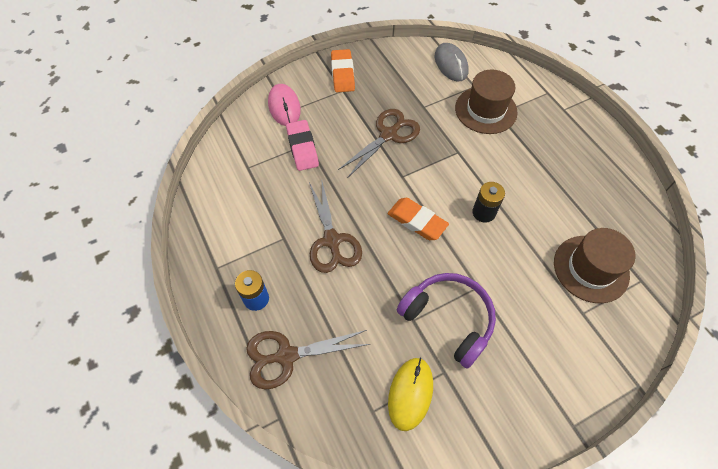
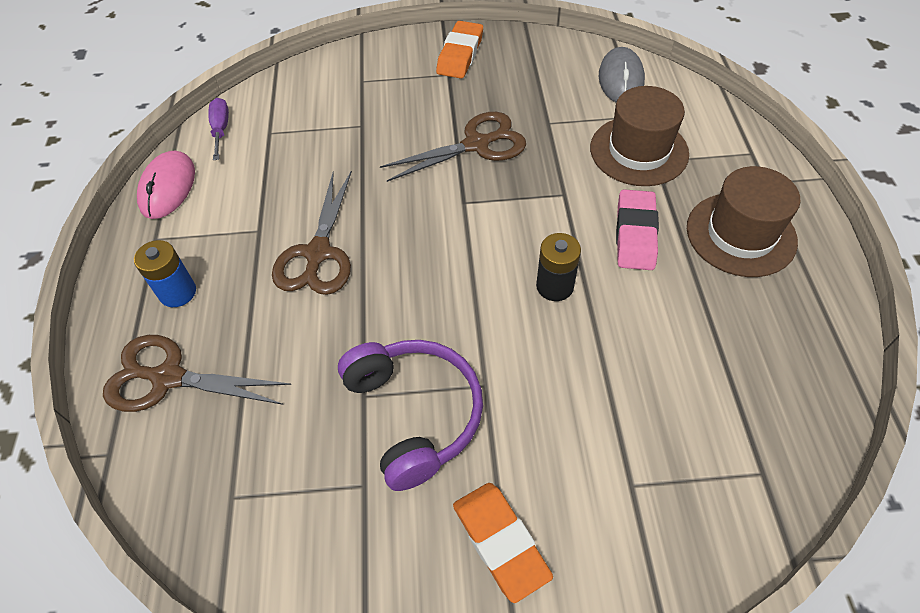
camera: 25 degrees right, 5 degrees down
pink mouse [268,84,301,126] -> pink mouse moved to [137,150,195,219]
pink eraser [286,120,319,171] -> pink eraser moved to [616,189,659,270]
orange eraser [388,198,449,240] -> orange eraser moved to [453,483,553,603]
yellow mouse [388,358,433,431] -> none
brown hat [554,228,636,303] -> brown hat moved to [687,166,800,277]
none -> purple screwdriver [208,98,229,160]

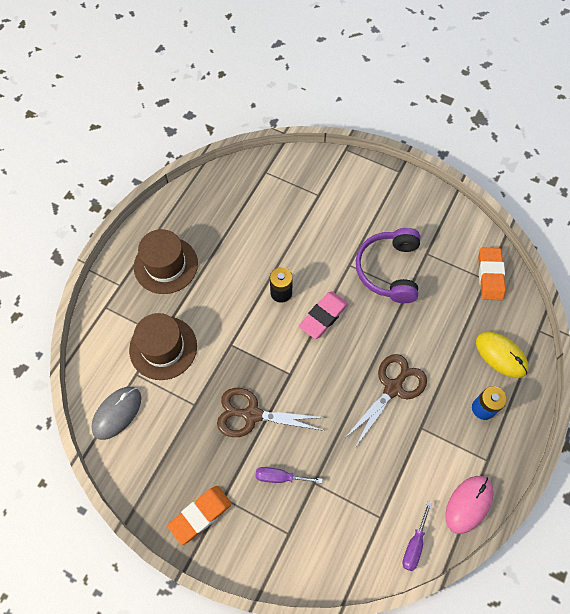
camera: 150 degrees left, 10 degrees up
brown scissors [103,335,291,412] -> yellow mouse [476,332,529,378]
orange eraser [453,483,553,603] -> orange eraser moved to [478,247,506,300]
pink eraser [616,189,659,270] -> pink eraser moved to [299,291,348,339]
none -> purple screwdriver [255,467,323,483]

